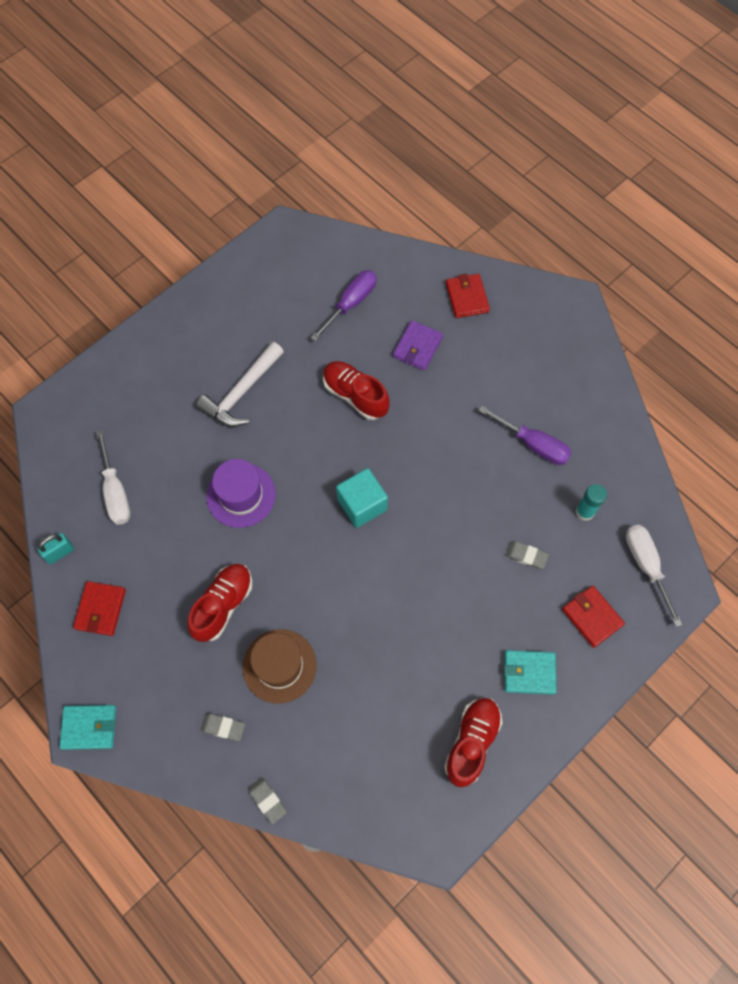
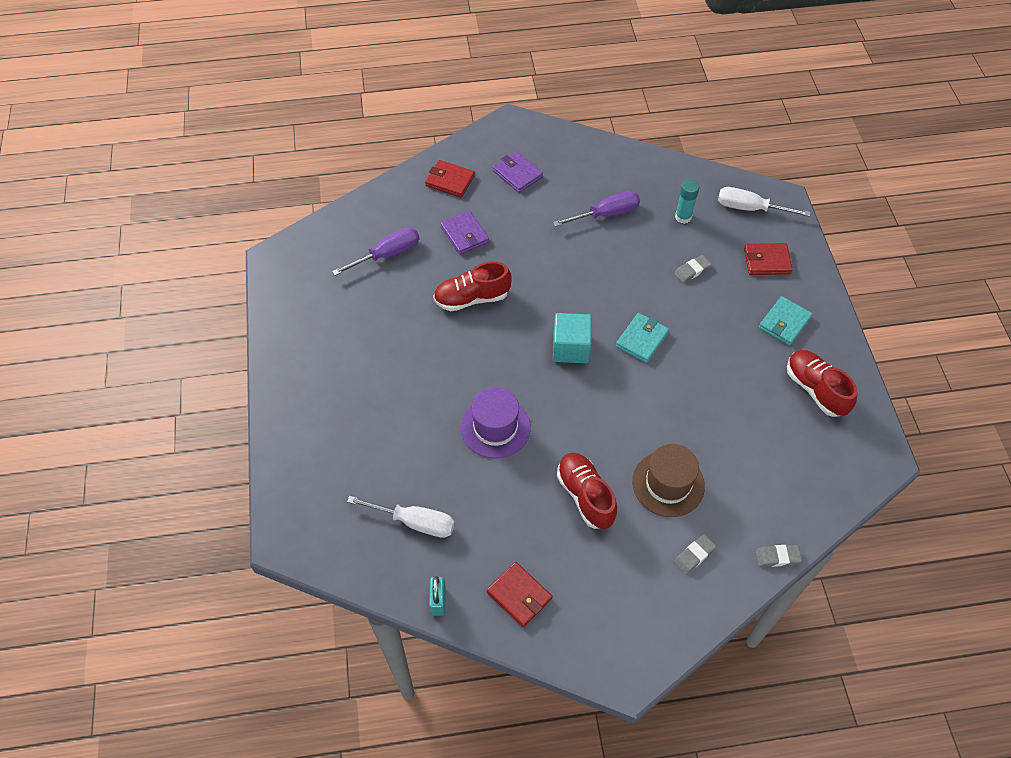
camera: 55 degrees left, 10 degrees down
turquoise wallet [59,705,116,750] -> turquoise wallet moved to [616,313,669,363]
white hammer [196,342,284,427] -> none
purple screwdriver [311,270,377,342] -> purple screwdriver turned 75 degrees clockwise [332,228,419,276]
none -> purple wallet [493,151,543,193]

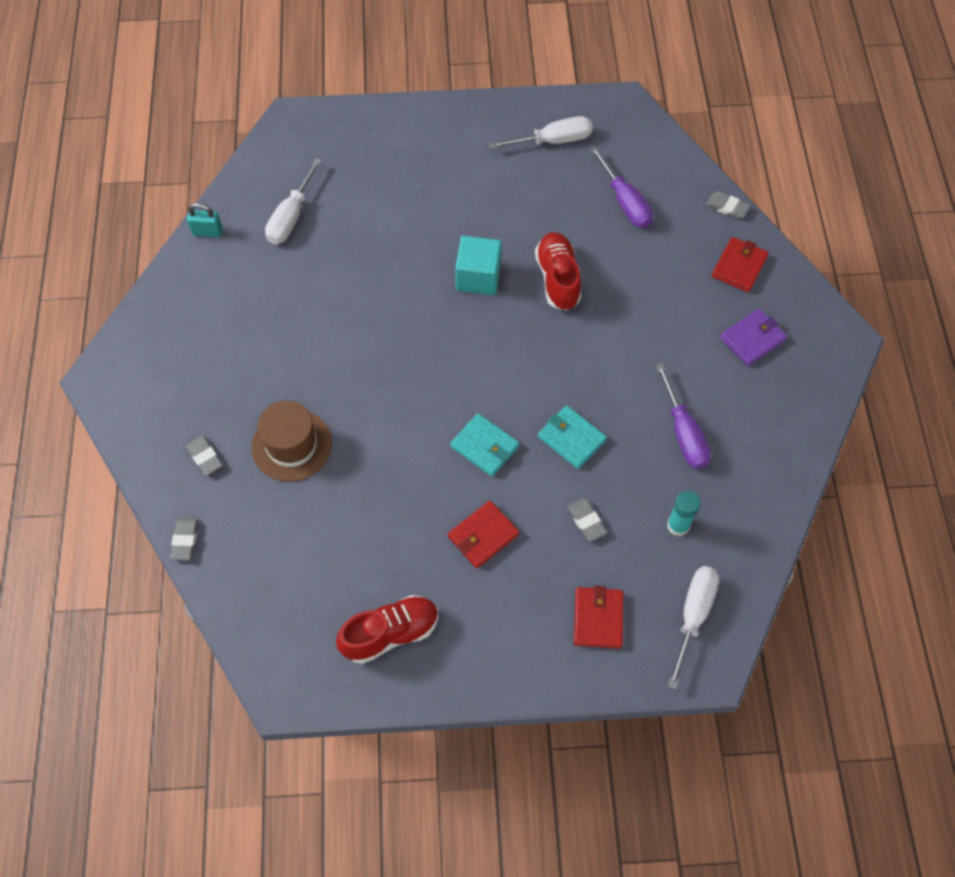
camera: 95 degrees right, 5 degrees up
purple wallet [440,211,489,255] -> none
purple hat [461,387,531,458] -> none
red wallet [487,562,552,627] -> red wallet moved to [448,500,519,568]
turquoise cube [553,313,592,363] -> turquoise cube moved to [455,236,502,295]
red shoe [557,452,617,529] -> none
turquoise wallet [759,296,812,346] -> turquoise wallet moved to [538,405,607,469]
none -> white screwdriver [489,116,593,149]
none -> grey eraser [706,191,750,219]

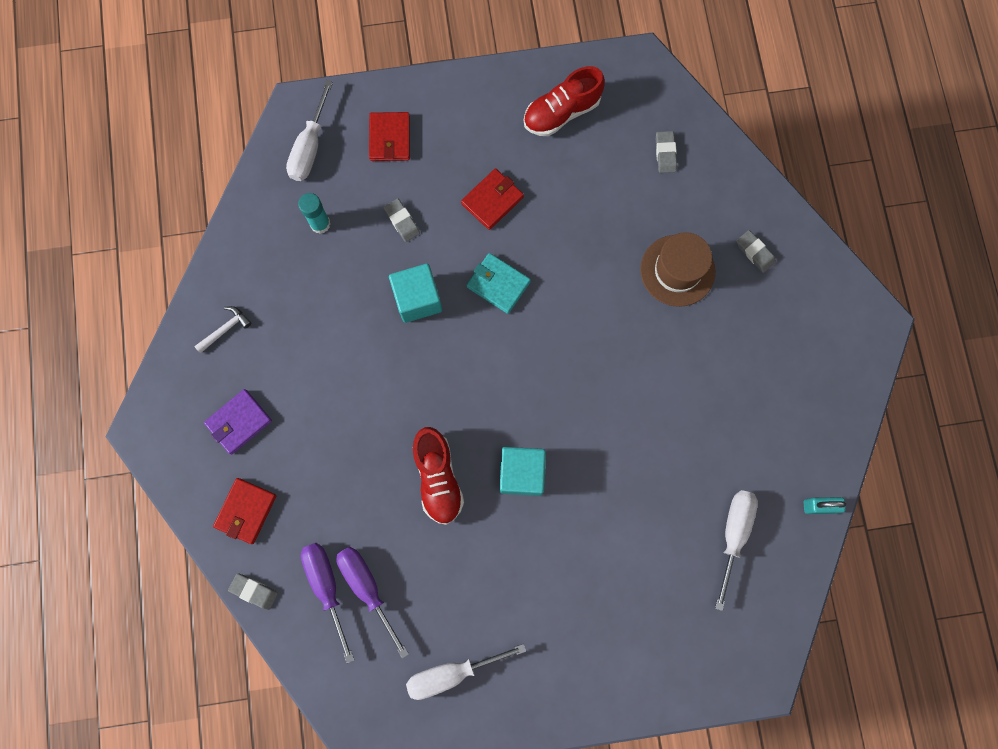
camera: 175 degrees right, 15 degrees up
grey eraser [170,518,198,560] -> grey eraser moved to [656,131,677,173]
turquoise wallet [538,405,607,469] -> turquoise cube [389,263,442,323]
purple screwdriver [655,363,711,469] -> purple screwdriver moved to [301,543,354,663]
none -> white hammer [194,306,252,353]

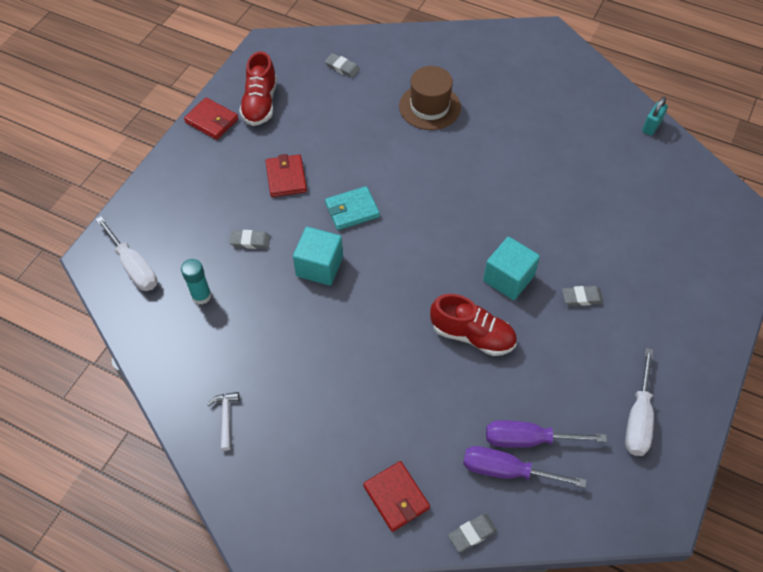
camera: 55 degrees left, 20 degrees down
purple wallet [204,389,272,455] -> none
red wallet [369,112,410,161] -> red wallet moved to [184,97,238,140]
white screwdriver [715,490,758,611] -> none
grey eraser [737,230,776,273] -> grey eraser moved to [562,286,604,306]

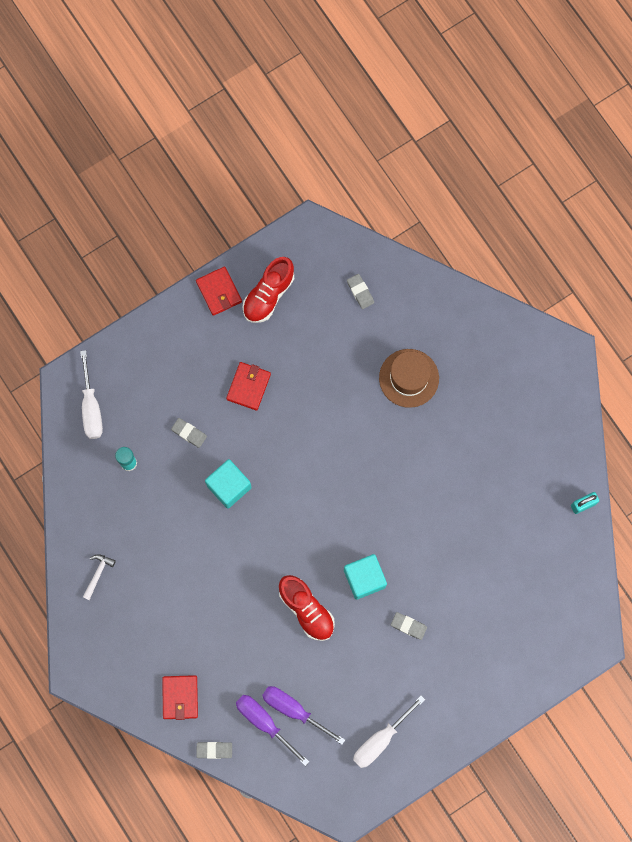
camera: 30 degrees right, 20 degrees up
turquoise wallet [325,186,380,230] -> none

